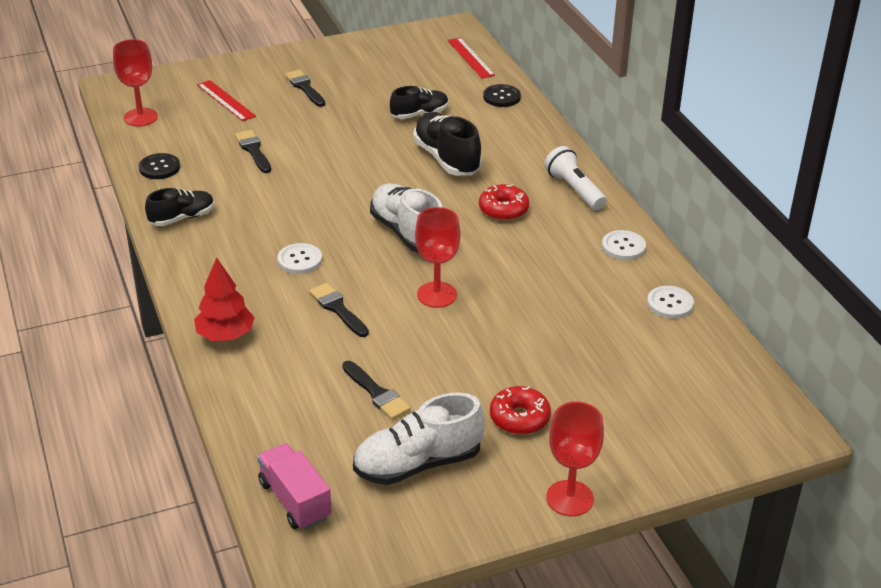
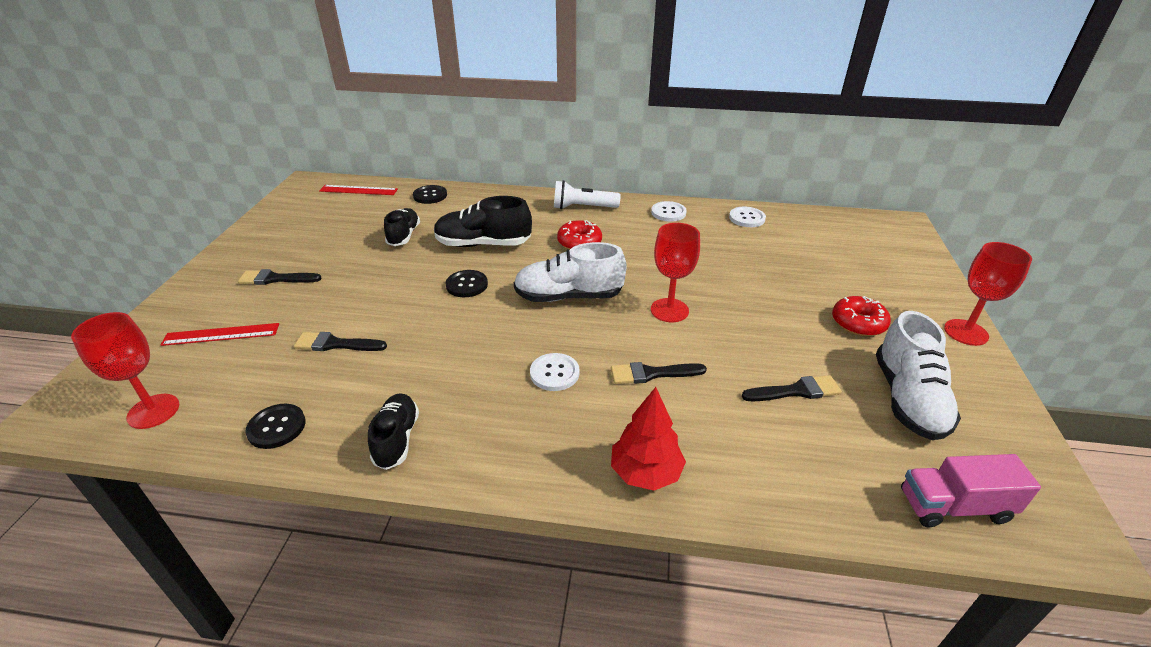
camera: 60 degrees left, 0 degrees up
none -> black button [445,270,488,297]

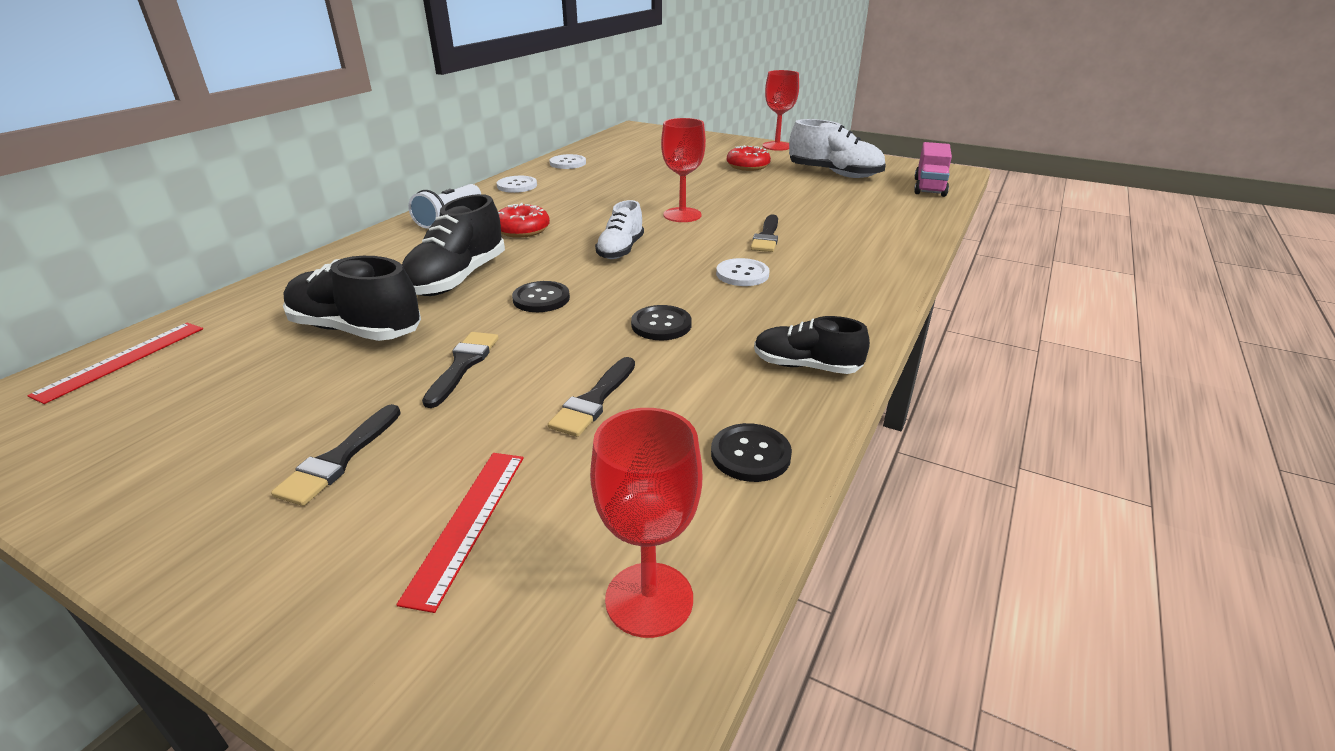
camera: 70 degrees left, 5 degrees down
black shoe [384,208,420,246] -> black shoe [283,256,421,341], size x1.57
black button [413,185,447,204] -> black button moved to [631,305,692,340]
white shoe [514,242,626,302] -> white shoe [595,200,644,259], size x0.64
red tree [611,387,686,491] -> none
black brush [742,375,842,401] -> black brush moved to [422,332,499,408]

